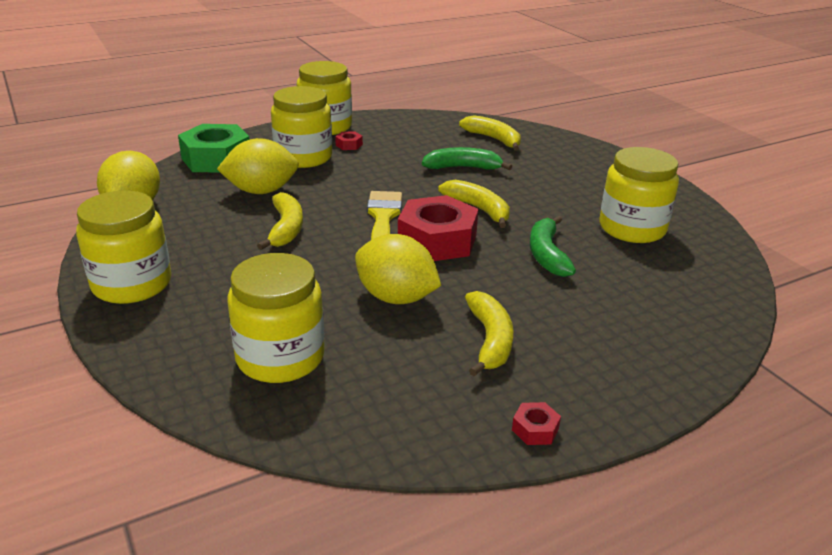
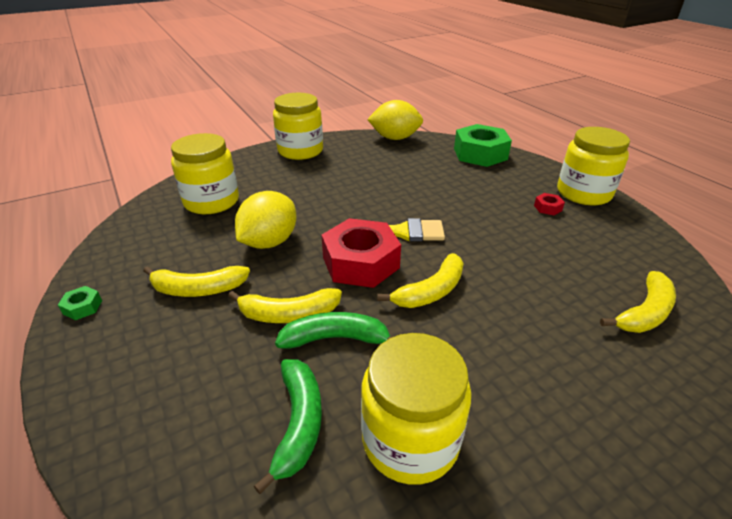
camera: 90 degrees right, 5 degrees up
yellow lemon [217,138,299,194] -> none
yellow banana [257,192,303,250] -> yellow banana moved to [228,288,342,323]
yellow jar [271,86,332,168] -> none
green banana [422,147,512,170] -> green banana moved to [254,359,322,494]
red nut [512,402,561,445] -> green nut [58,286,102,320]

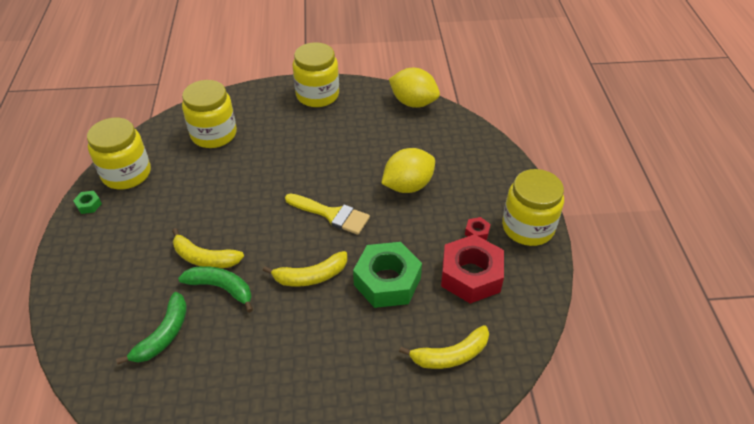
camera: 25 degrees right, 10 degrees up
yellow banana [143,266,250,297] -> none
yellow lemon [235,191,297,249] -> yellow lemon moved to [381,148,435,193]
red nut [321,218,401,288] -> red nut moved to [441,234,504,304]
yellow jar [361,333,471,485] -> yellow jar moved to [87,118,151,189]
green nut [454,124,512,167] -> green nut moved to [353,242,422,308]

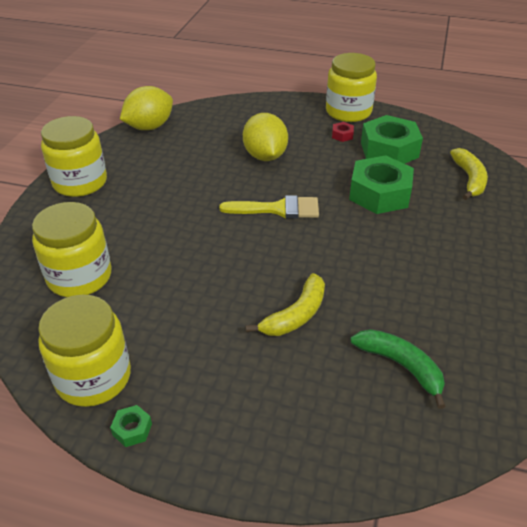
camera: 70 degrees left, 5 degrees down
green banana [178,266,253,313] -> none
yellow banana [263,251,347,287] -> none
yellow brush [285,193,370,235] -> yellow brush turned 45 degrees clockwise [219,195,319,219]
red nut [441,234,504,304] -> green nut [361,115,423,164]

